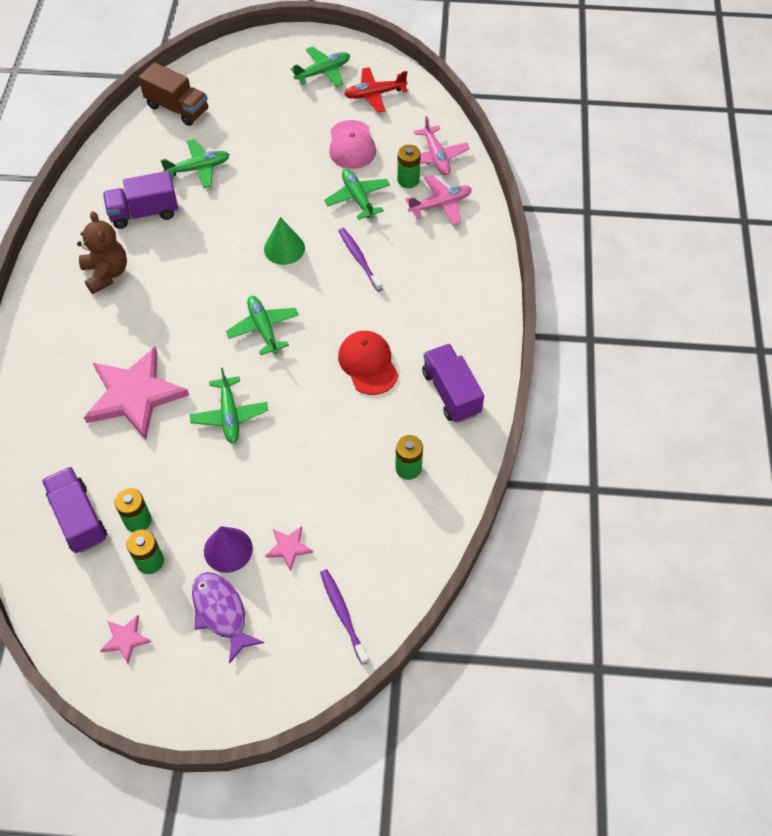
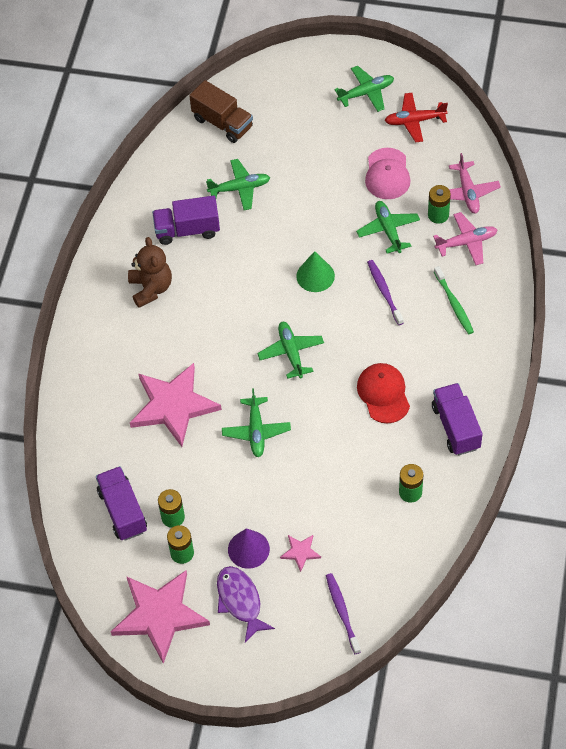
camera: 10 degrees right, 0 degrees up
pink star [100,615,151,664] -> pink star [111,570,210,664], size x2.35
none -> green toothbrush [434,266,474,334]

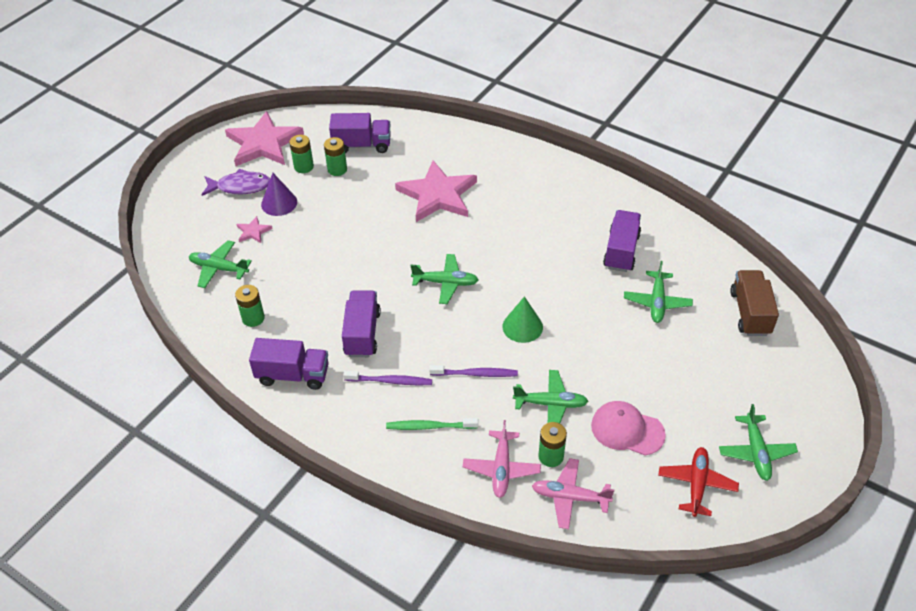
camera: 110 degrees right, 10 degrees down
brown teddy bear [128,237,172,308] -> none
brown truck [189,80,253,143] -> brown truck turned 120 degrees clockwise [730,270,779,336]
green plane [222,388,291,457] -> green plane moved to [189,240,252,288]
purple toothbrush [326,573,361,654] -> purple toothbrush moved to [343,371,432,385]
red cap [357,363,410,424] -> purple truck [342,290,381,357]

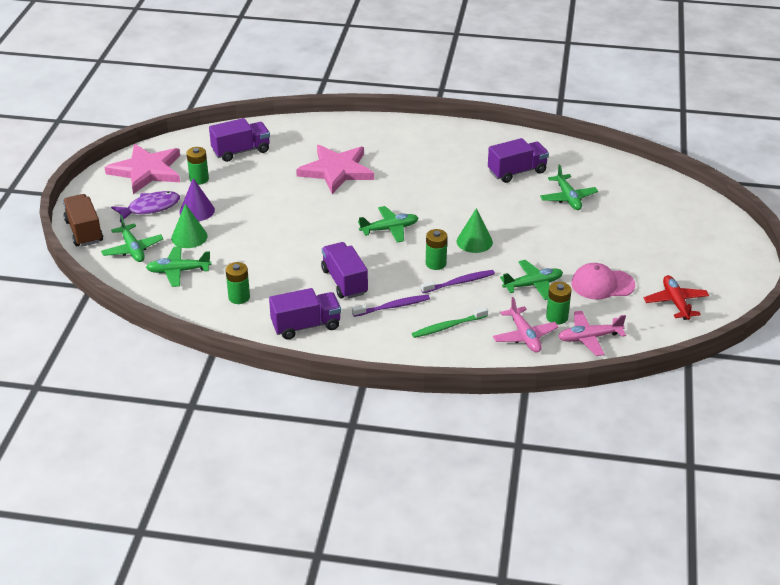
camera: 25 degrees left, 10 degrees down
pink star [237,216,273,243] -> green cone [171,204,208,248]
green battery [324,137,347,176] -> green battery moved to [426,229,447,270]
purple truck [603,210,641,272] -> purple truck turned 75 degrees clockwise [488,138,549,183]
green plane [719,404,798,481] -> green plane moved to [101,215,164,262]
brown truck [730,270,779,336] -> brown truck moved to [63,194,103,247]

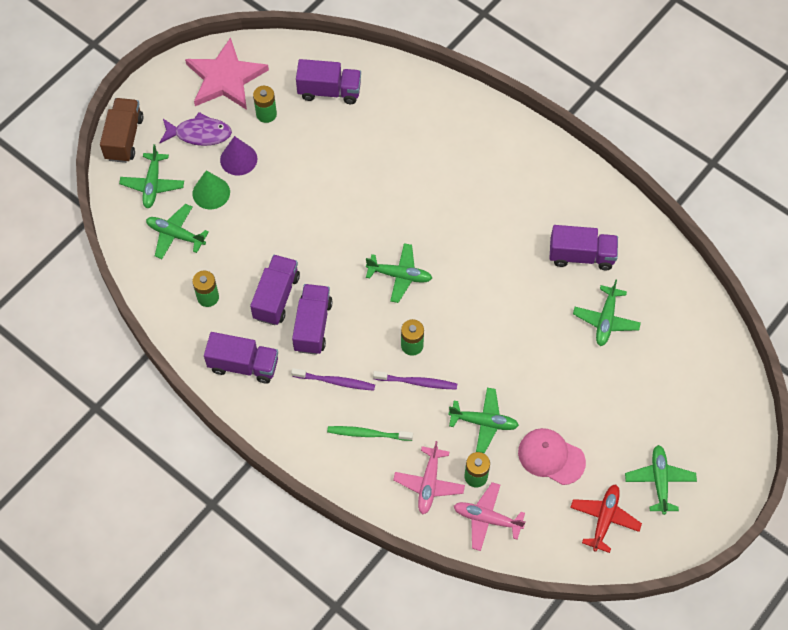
camera: 30 degrees right, 25 degrees up
pink star [296,145,374,194] -> none
green cone [457,208,493,253] -> none
none -> purple truck [250,255,300,325]
none -> green plane [625,445,697,515]

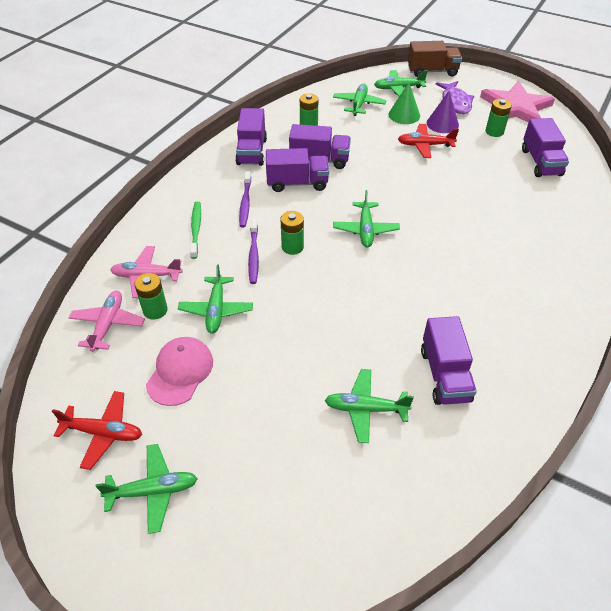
camera: 80 degrees right, 15 degrees down
none -> red plane [398,124,459,158]

